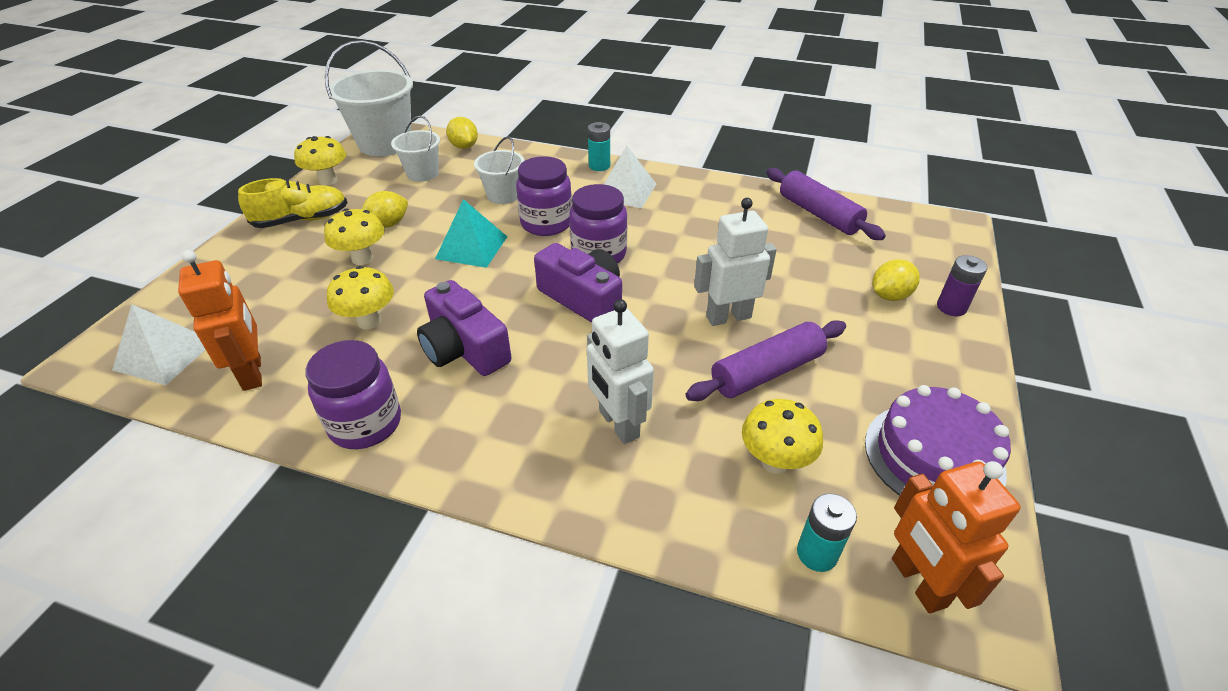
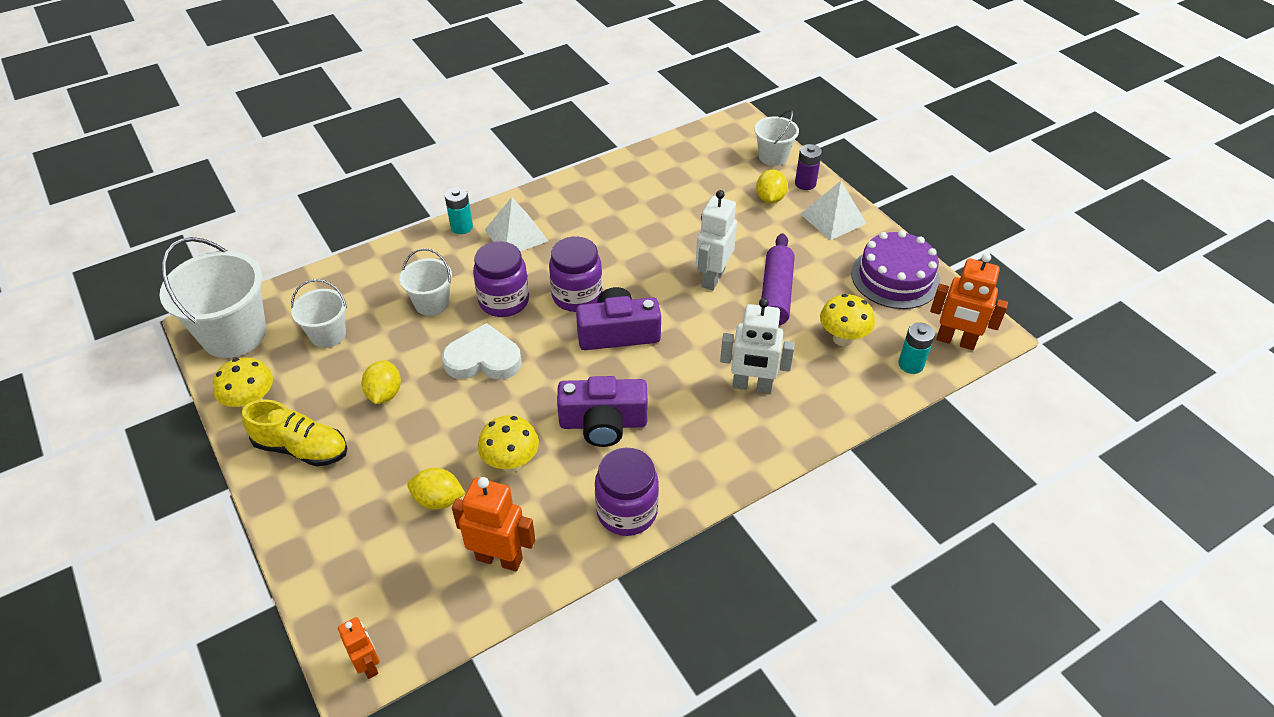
camera: 50 degrees left, 5 degrees up
white pyramid [112,304,206,385] -> white pyramid moved to [801,181,867,240]
yellow shoe [238,178,348,228] -> yellow shoe turned 90 degrees clockwise [242,399,348,467]
yellow mushroom [324,208,384,265] -> none
turquoise pyramid [435,199,507,268] -> white heart [442,323,522,380]
yellow lemon [446,117,478,149] -> yellow lemon moved to [407,468,465,510]
purple rolling pin [766,168,886,240] -> none
none -> orange robot [338,617,380,679]
none -> white bucket [754,110,799,166]

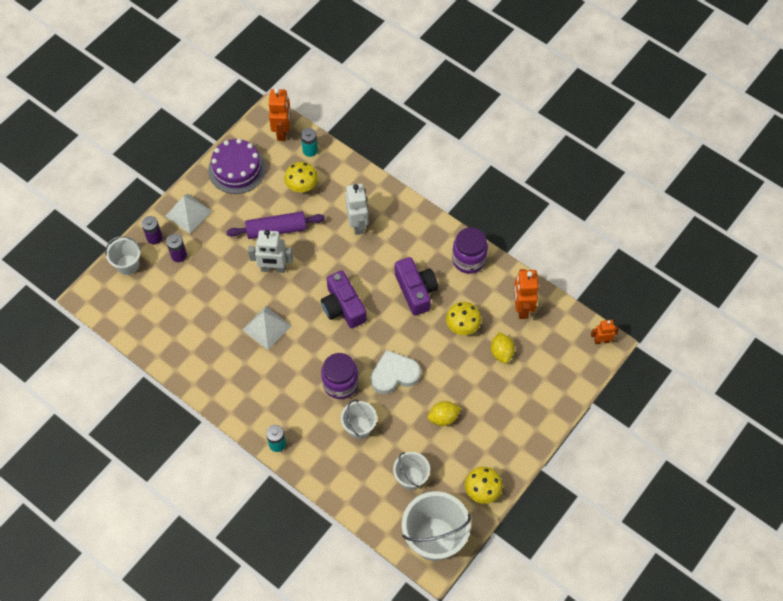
camera: 110 degrees left, 15 degrees up
yellow shoe [242,399,348,467] -> none
orange robot [338,617,380,679] -> orange robot turned 45 degrees clockwise [591,320,619,344]
white heart [442,323,522,380] -> white heart turned 90 degrees clockwise [370,350,421,394]
white pyramid [485,197,548,252] -> white pyramid moved to [243,306,291,350]
purple jar [549,236,603,312] -> none
yellow lemon [756,170,788,203] -> purple battery [166,234,187,262]

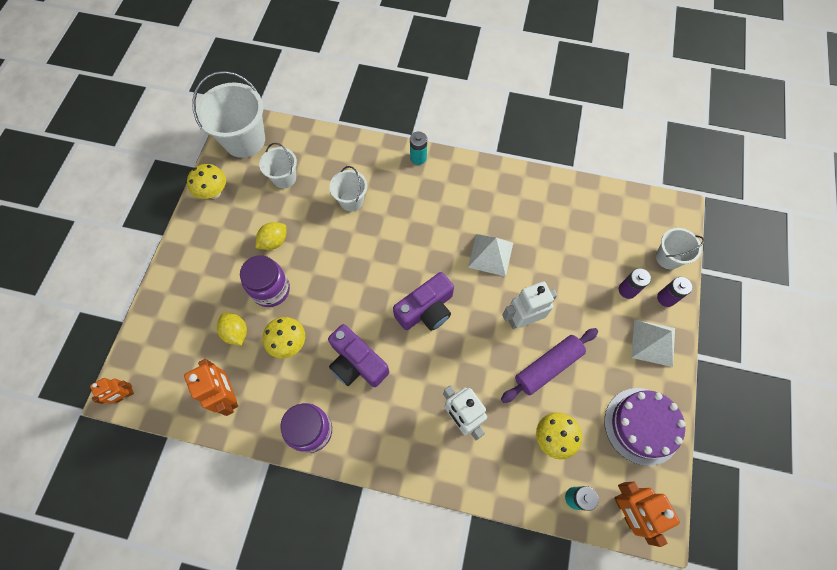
camera: 155 degrees right, 5 degrees up
purple camera [321,270,367,328] -> purple camera turned 105 degrees clockwise [393,272,454,331]
purple jar [321,353,358,399] -> purple jar moved to [240,255,290,307]
white heart [370,350,421,394] -> none

